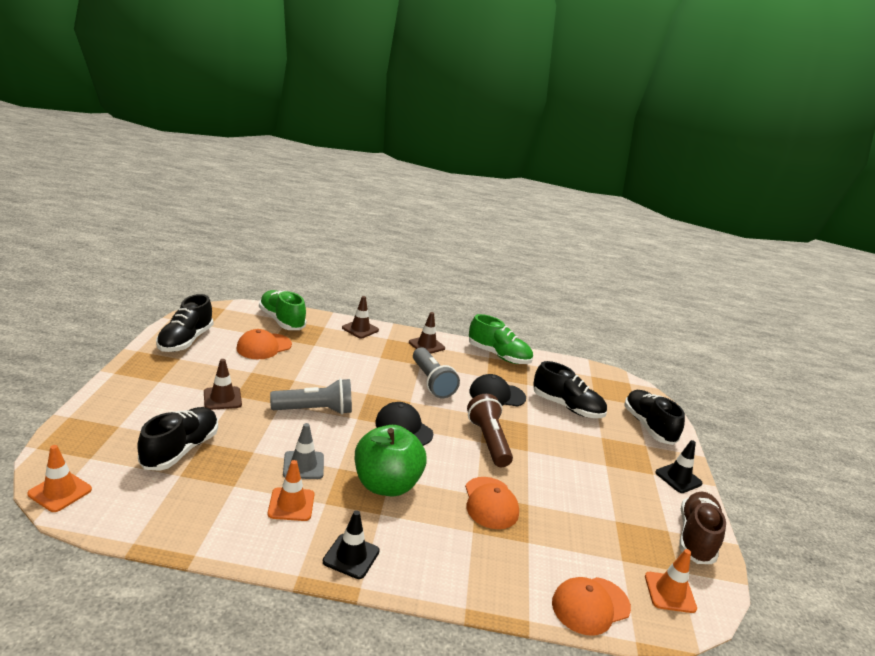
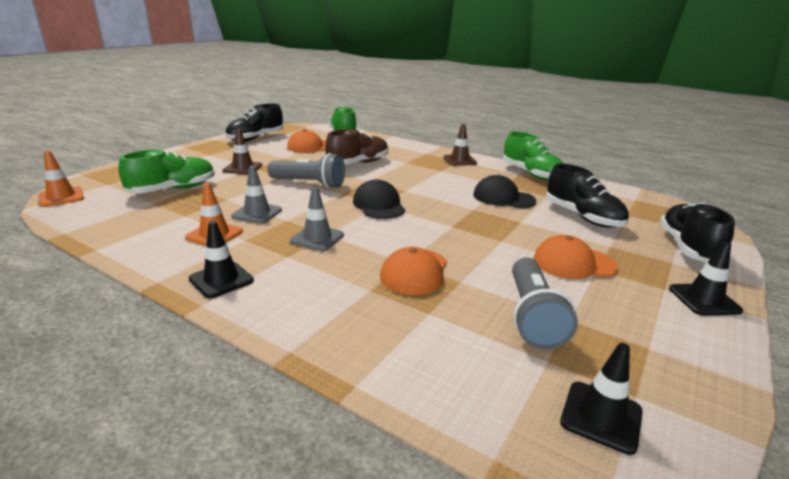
camera: 30 degrees right, 0 degrees up
black shoe [137,407,218,471] -> green shoe [118,149,215,193]
brown traffic cone [342,296,379,338] -> none
green apple [355,425,427,496] -> grey traffic cone [290,187,344,251]
grey flashlight [413,347,460,398] -> grey flashlight moved to [512,257,578,350]
brown flashlight [467,394,513,467] -> none
orange cap [552,577,631,636] -> orange cap moved to [533,235,618,279]
orange traffic cone [645,549,697,613] -> black traffic cone [560,343,642,455]
brown shoe [679,492,726,564] -> brown shoe moved to [325,129,389,165]

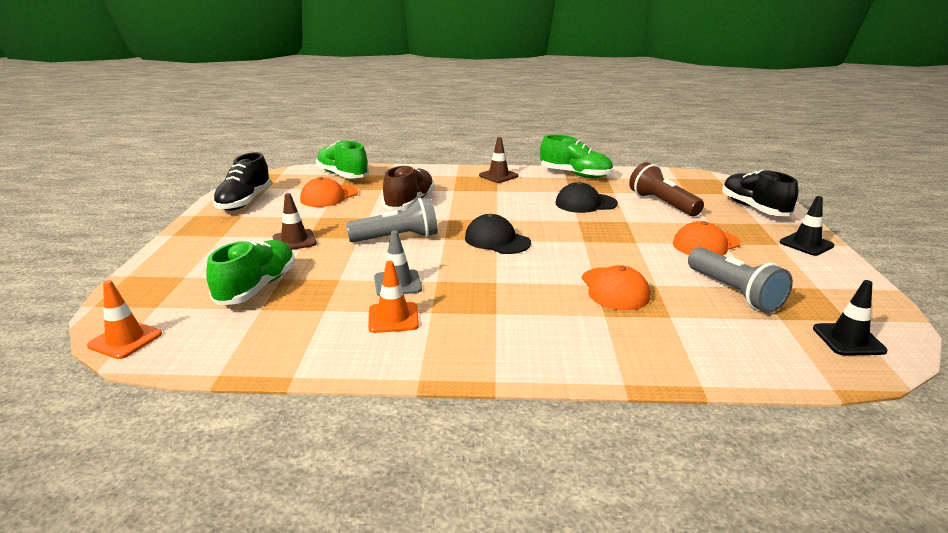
camera: 30 degrees left, 0 degrees up
black traffic cone [189,221,254,298] -> none
grey traffic cone [290,187,344,251] -> none
black shoe [546,163,629,228] -> brown flashlight [629,162,704,216]

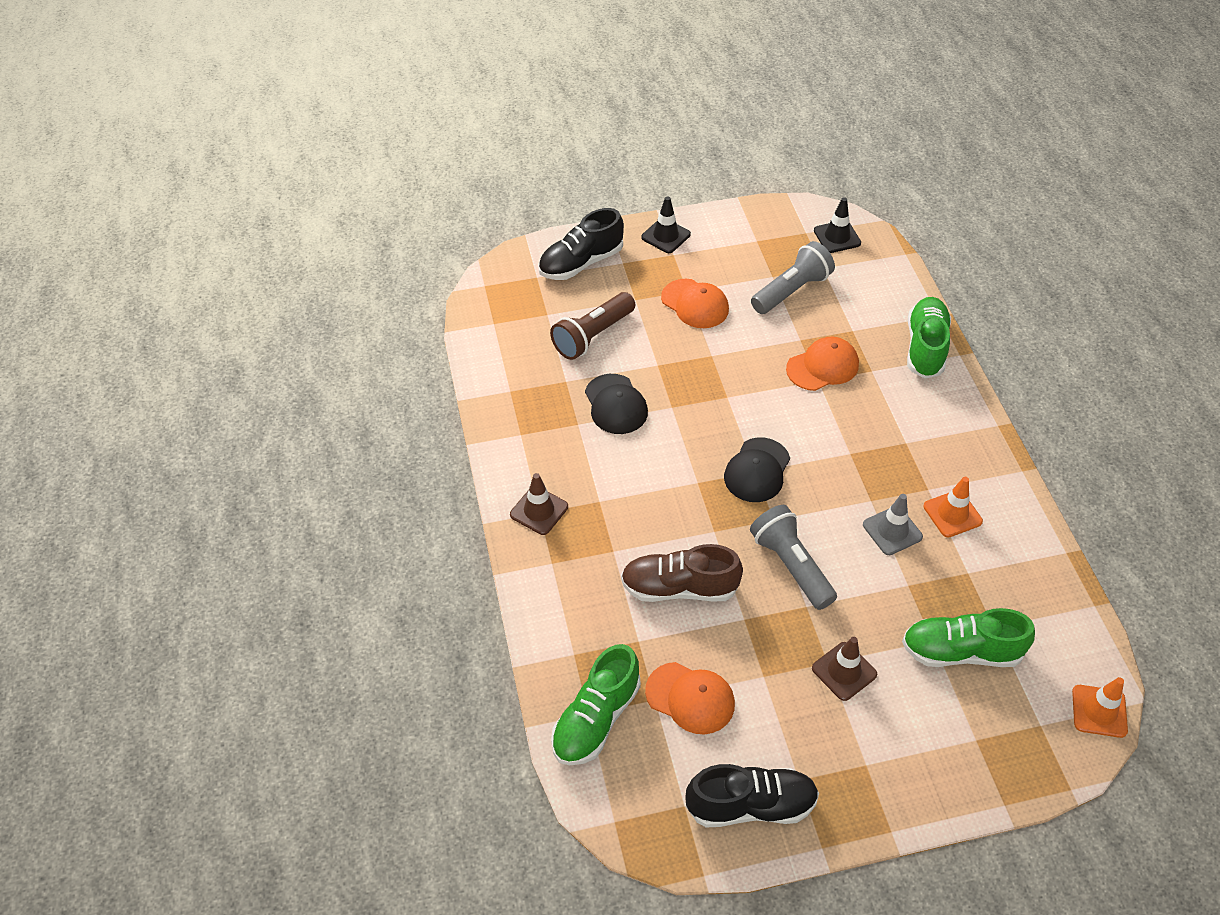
camera: 105 degrees left, 25 degrees up
green shoe [540,135,613,178] -> green shoe moved to [907,297,951,379]

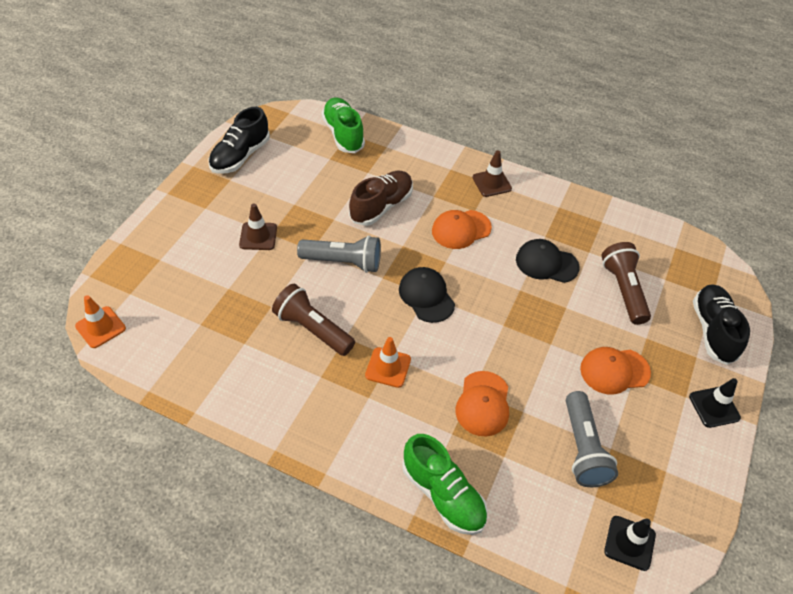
camera: 125 degrees right, 0 degrees up
orange cap [645,662,735,734] -> orange cap moved to [432,210,492,249]
grey traffic cone [863,494,923,555] -> brown flashlight [272,284,355,356]
green shoe [902,608,1035,667] -> none
orange traffic cone [923,477,983,538] -> orange traffic cone moved to [365,337,411,388]

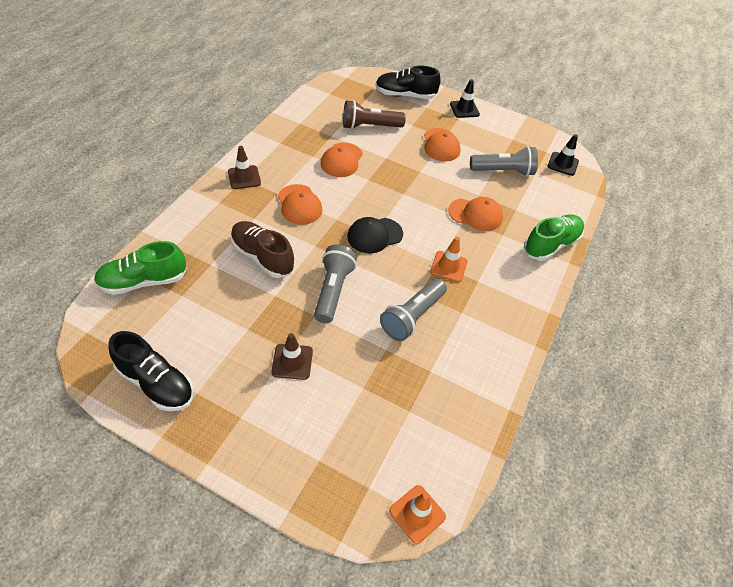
camera: 90 degrees left, 0 degrees up
brown flashlight [272,284,355,356] -> grey flashlight [380,278,447,341]
black cap [516,239,580,283] -> orange cap [321,143,363,177]

